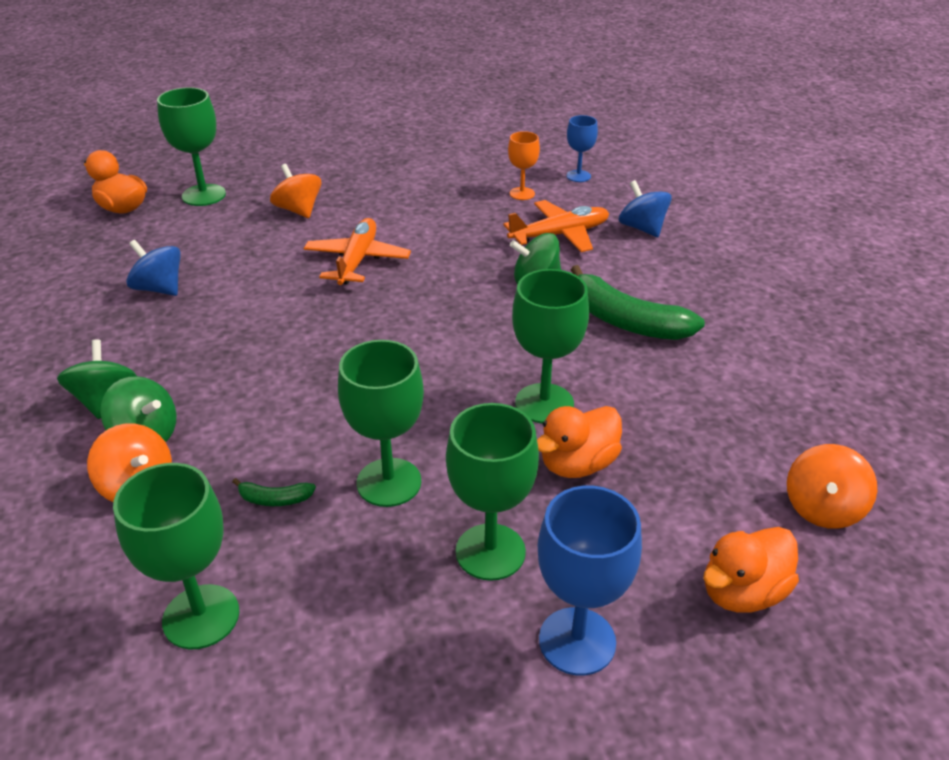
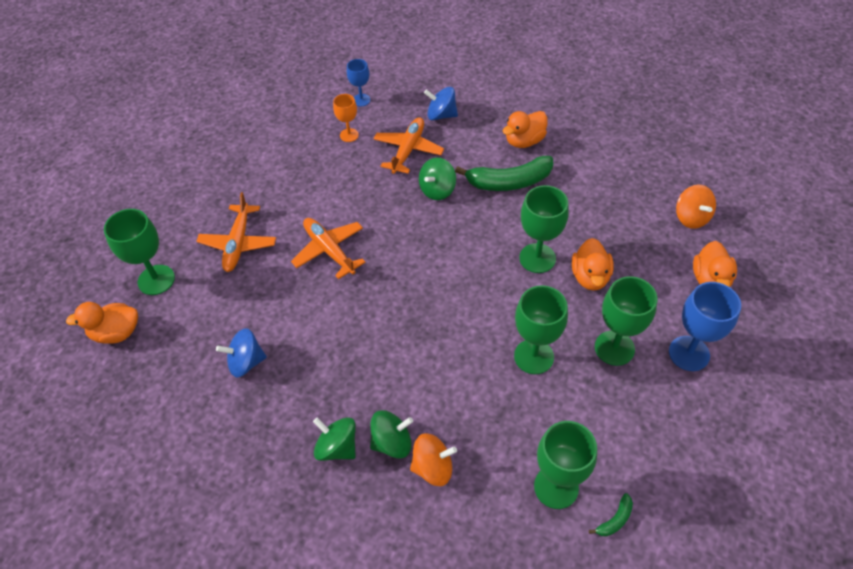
camera: 45 degrees left, 15 degrees up
green banana [232,478,316,506] -> green banana moved to [589,493,633,537]
orange spinning top [270,164,321,218] -> orange plane [196,192,276,272]
none -> orange duck [503,111,548,148]

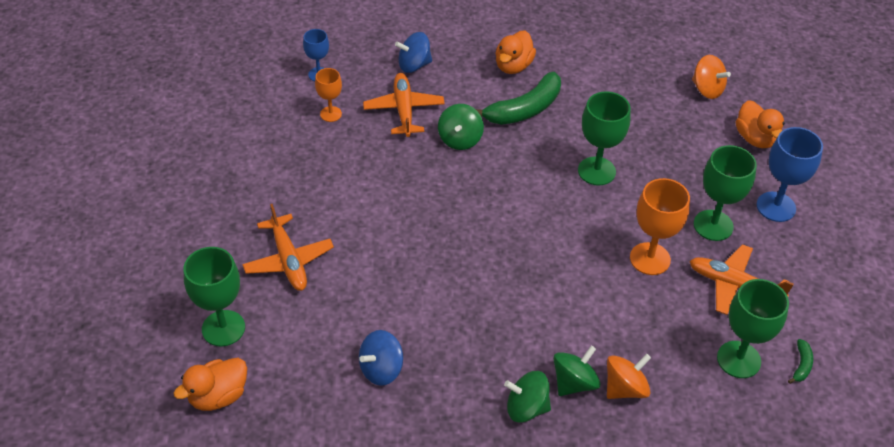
camera: 30 degrees left, 5 degrees down
orange plane [291,218,365,279] -> orange plane moved to [690,244,794,315]
green goblet [514,285,568,374] -> orange goblet [630,178,690,275]
orange duck [572,238,614,291] -> none

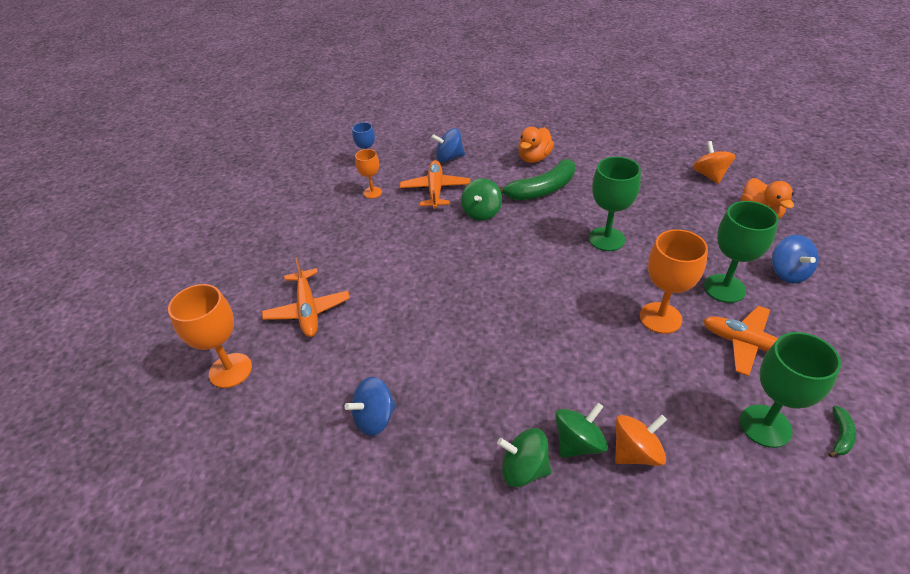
camera: 10 degrees right, 5 degrees down
orange duck [174,358,247,411] -> none
green goblet [184,247,245,347] -> orange goblet [168,284,252,388]
orange spinning top [692,55,731,99] -> orange spinning top turned 150 degrees counterclockwise [693,141,735,184]
blue goblet [757,127,823,222] -> blue spinning top [772,235,819,283]

